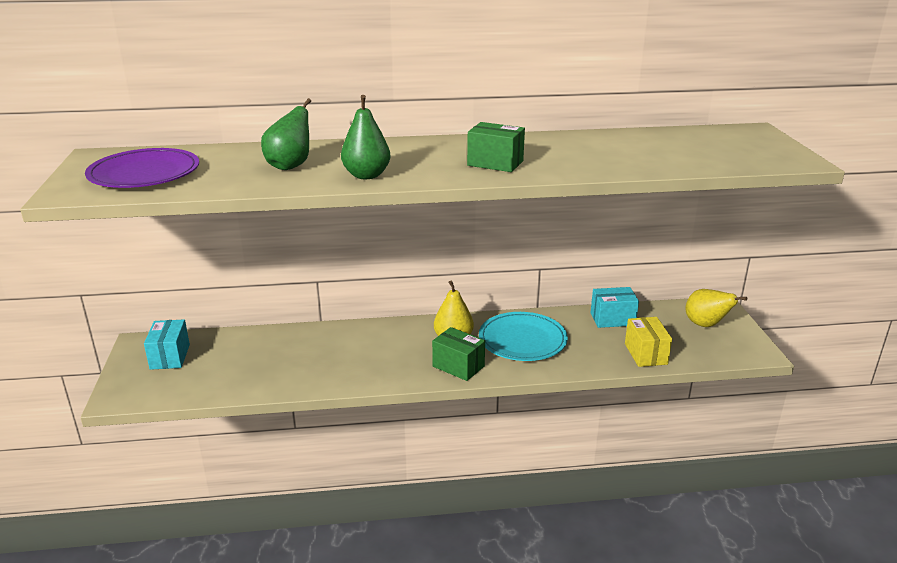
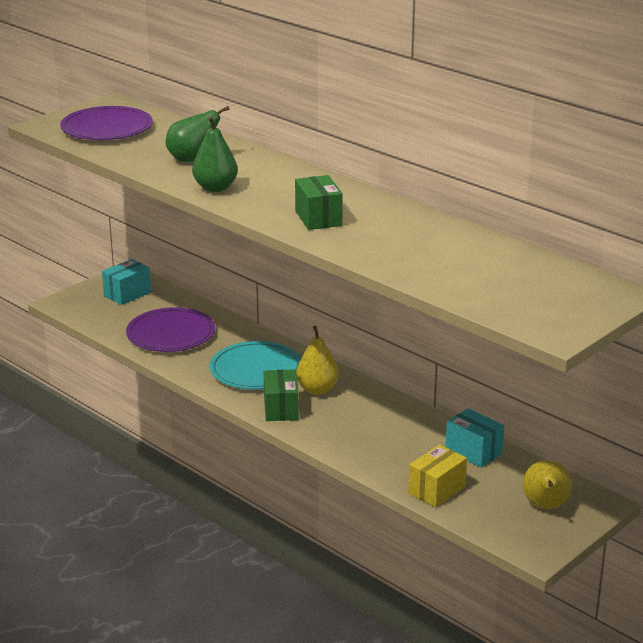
camera: 50 degrees right, 0 degrees up
turquoise plate [479,312,568,361] -> turquoise plate moved to [210,341,301,390]
none -> purple plate [126,307,215,352]

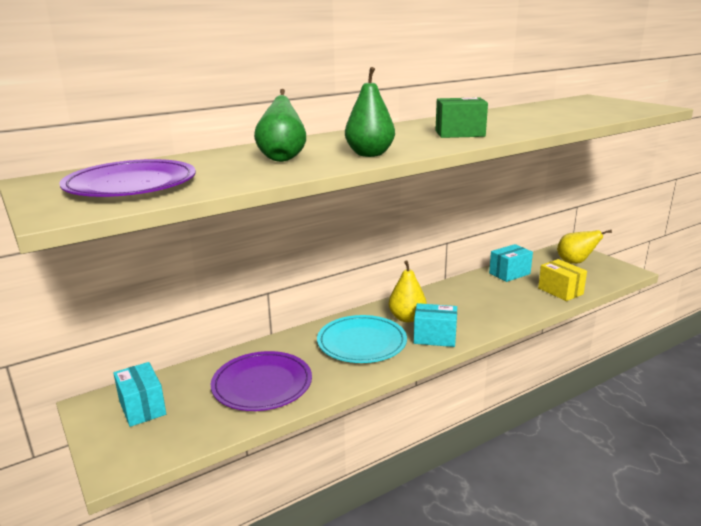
camera: 75 degrees left, 5 degrees down
green box [264,369,299,421] -> turquoise box [414,303,457,347]

